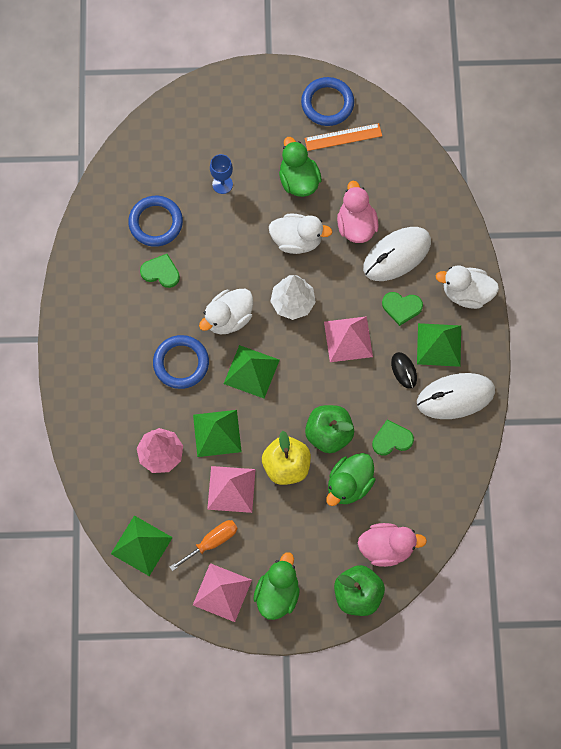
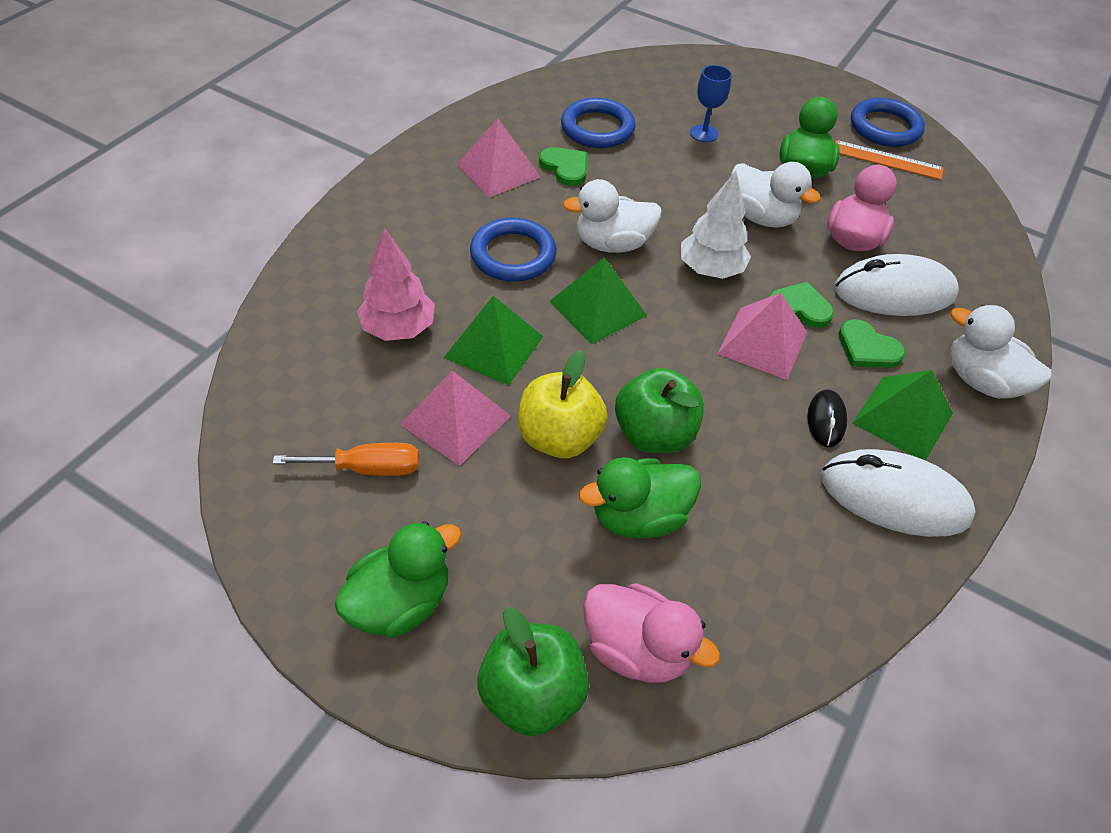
camera: 30 degrees right, 20 degrees down
green pyramid [111,516,173,576] -> none
pink pyramid [193,563,252,622] -> pink pyramid moved to [456,119,541,197]
green heart [372,420,414,455] -> green heart moved to [769,282,834,328]

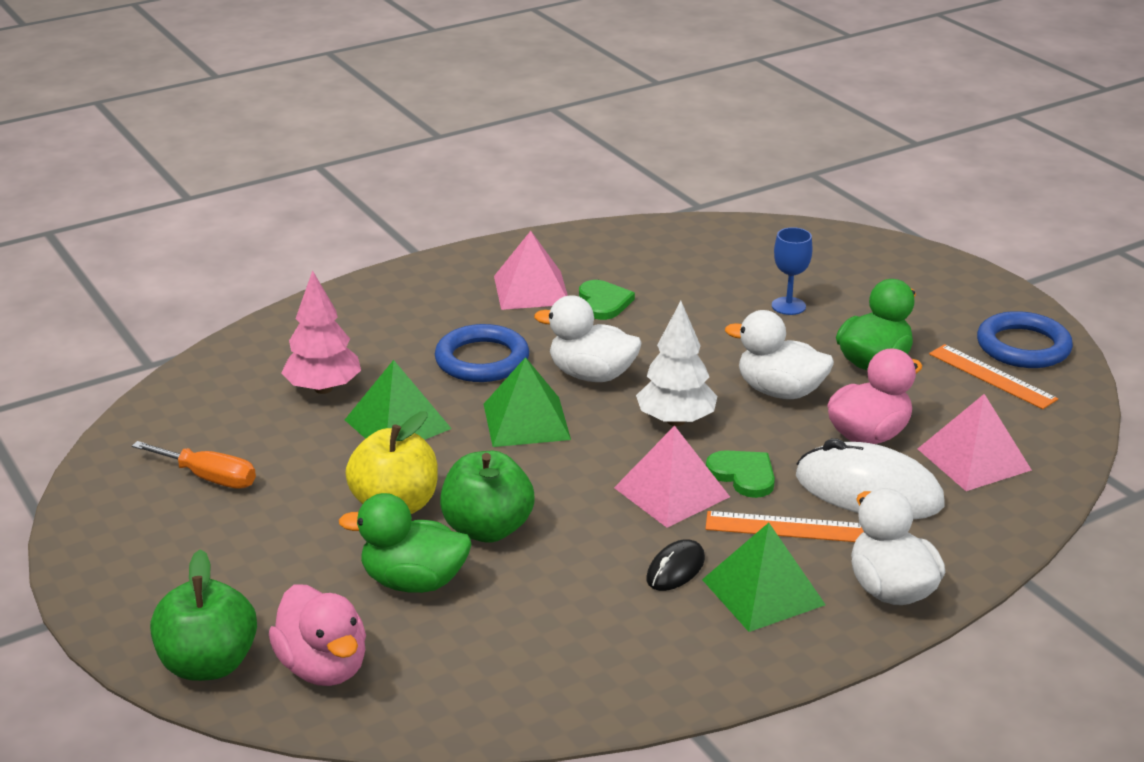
camera: 30 degrees right, 20 degrees down
green duck [334,521,462,638] -> none
pink pyramid [400,371,511,466] -> pink pyramid moved to [918,394,1032,491]
blue ring [561,98,636,148] -> none
white duck [731,162,821,228] -> white duck turned 135 degrees clockwise [725,310,834,399]
white mouse [821,449,976,537] -> none
green heart [838,319,905,368] -> orange ruler [705,511,864,542]

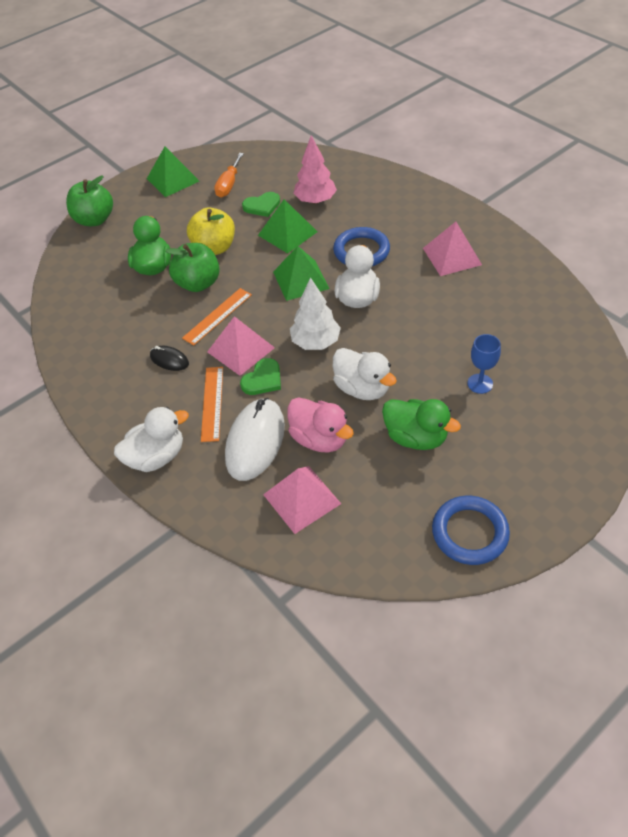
camera: 85 degrees right, 20 degrees up
pink duck [269,584,366,686] -> none
green heart [579,280,635,320] -> green heart moved to [242,192,280,217]
green pyramid [702,523,826,632] -> green pyramid moved to [147,147,199,197]
white duck [725,310,834,399] -> white duck turned 120 degrees clockwise [333,348,397,400]
orange ruler [929,344,1058,409] -> orange ruler moved to [182,288,252,345]

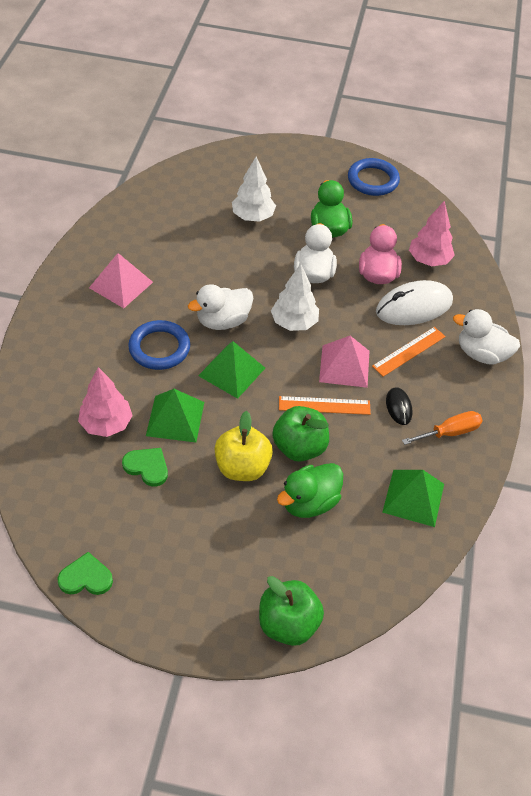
camera: 135 degrees left, 0 degrees up
green pyramid [147,147,199,197] -> green pyramid moved to [382,470,444,527]
orange screwdriver [214,153,244,198] -> orange screwdriver moved to [402,411,483,445]
green heart [240,358,281,395] -> green heart moved to [57,552,113,595]
pink pyramid [263,466,341,534] -> pink tree [409,201,455,266]
blue goblet [467,334,501,394] -> white tree [232,157,276,222]

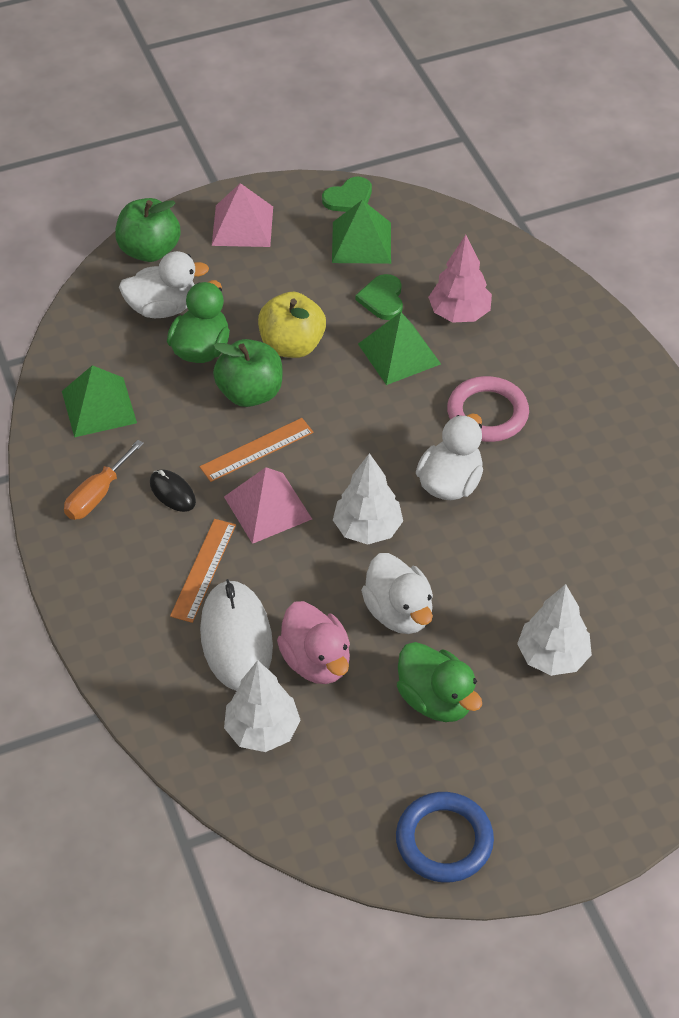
camera: 150 degrees right, 0 degrees up
pink pyramid [89,253,153,308] -> pink pyramid moved to [212,183,273,247]
green heart [122,448,168,487] -> green heart turned 90 degrees clockwise [355,274,403,320]
blue ring [128,320,190,370] -> pink ring [447,376,529,442]
green pyramid [198,341,265,399] -> green pyramid moved to [332,200,391,264]
white mouse [376,280,453,325] -> white mouse turned 45 degrees counterclockwise [200,579,273,691]
pink tree [409,201,455,266] -> white tree [224,660,300,752]
white duck [453,309,520,364] -> white duck moved to [119,251,209,318]

